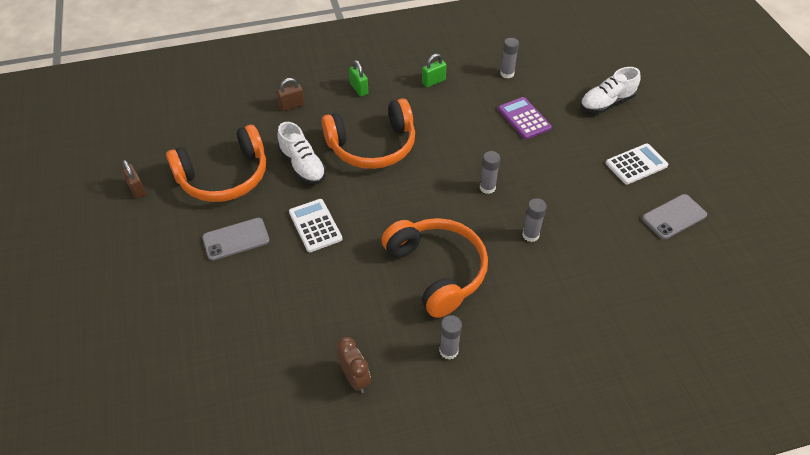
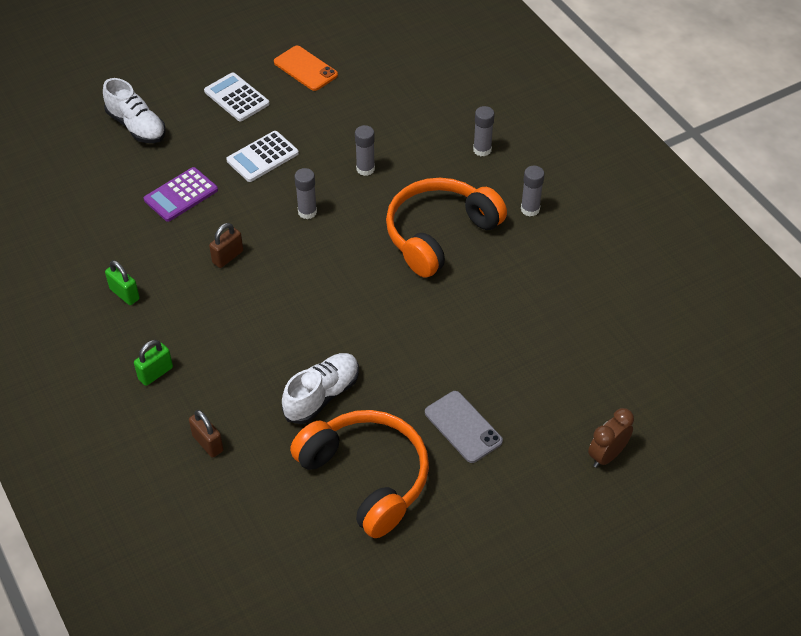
camera: 105 degrees left, 0 degrees up
brown padlock [121,160,146,199] -> brown padlock moved to [209,223,243,268]
white calculator [289,199,342,252] -> white calculator moved to [226,131,299,182]
orange headphones [322,98,415,169] -> none
brown clock [337,337,371,393] -> brown clock moved to [588,408,634,468]
grey glue stick [500,38,519,78] -> grey glue stick moved to [473,106,495,156]
grey phone [642,194,707,239] -> orange phone [274,46,338,91]

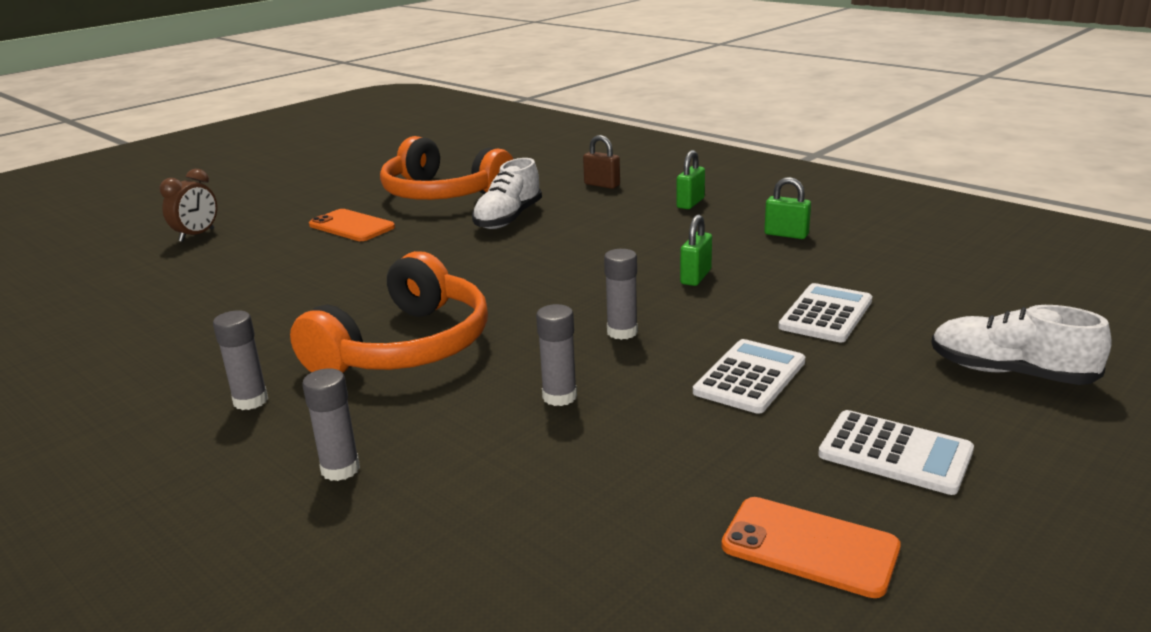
camera: 165 degrees right, 25 degrees down
purple calculator [144,167,218,222] -> white calculator [778,283,872,342]
brown padlock [209,223,243,268] -> green padlock [680,215,712,286]
grey phone [425,391,503,463] -> orange phone [309,209,395,241]

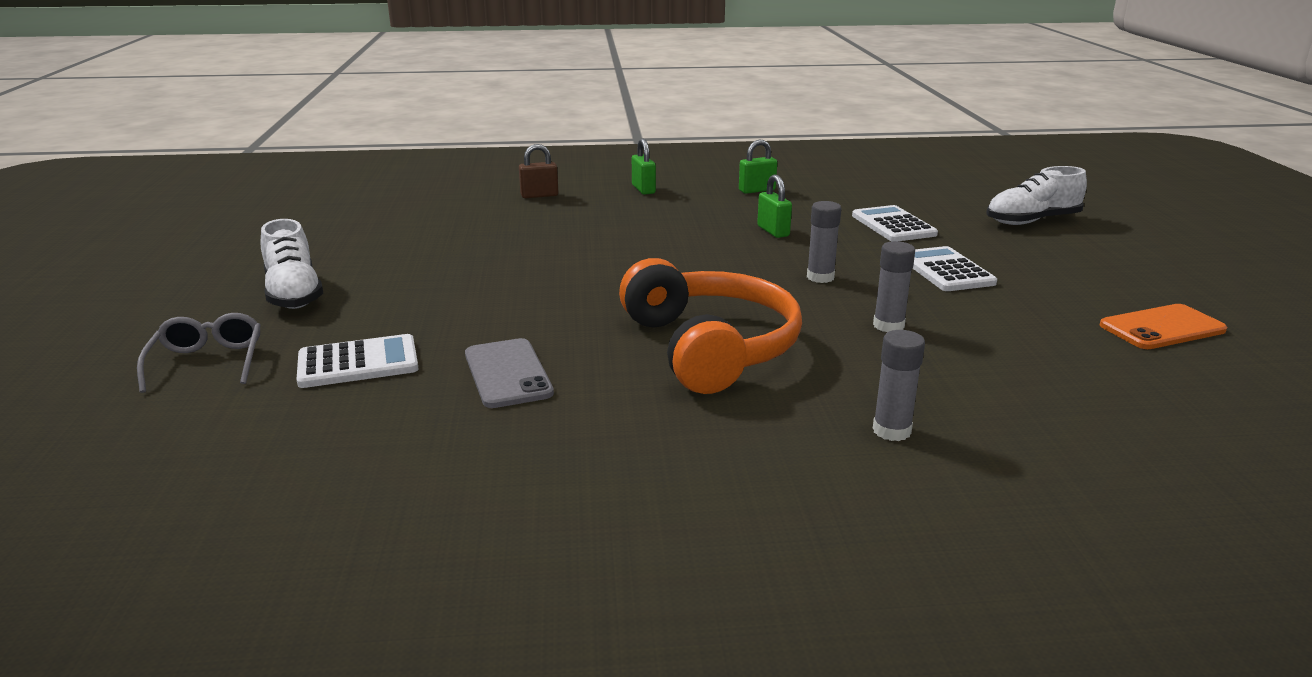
camera: 50 degrees left, 0 degrees up
brown clock [160,169,217,242] -> grey glasses [137,313,261,393]
grey glue stick [213,310,268,410] -> none
orange phone [309,209,395,241] -> none
orange headphones [380,136,513,200] -> none
white shoe [472,158,542,229] -> white shoe moved to [261,219,323,309]
white calculator [818,410,974,495] -> white calculator moved to [296,334,419,388]
none -> grey phone [465,338,554,408]

